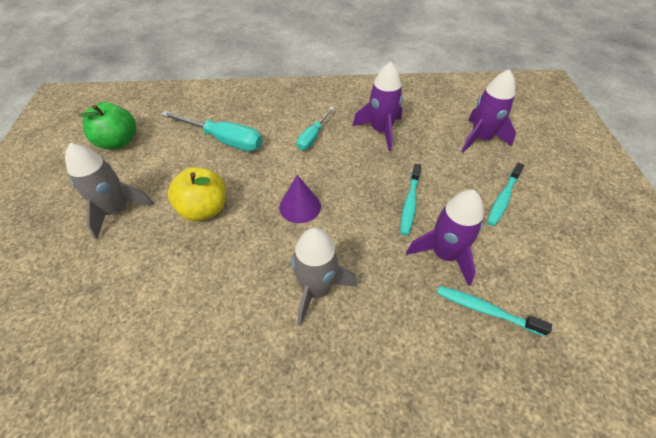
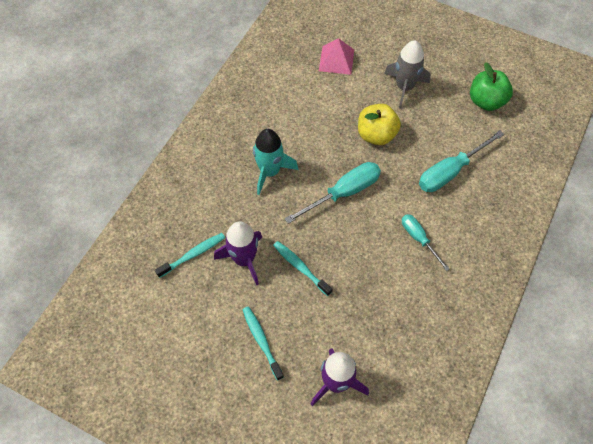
camera: 120 degrees right, 10 degrees up
purple cone [279,175,321,223] -> turquoise screwdriver [284,162,381,224]
grey rocket [292,227,358,326] -> turquoise rocket [253,129,298,195]
purple rocket [353,62,403,151] -> none
none -> pink pyramid [319,38,354,75]

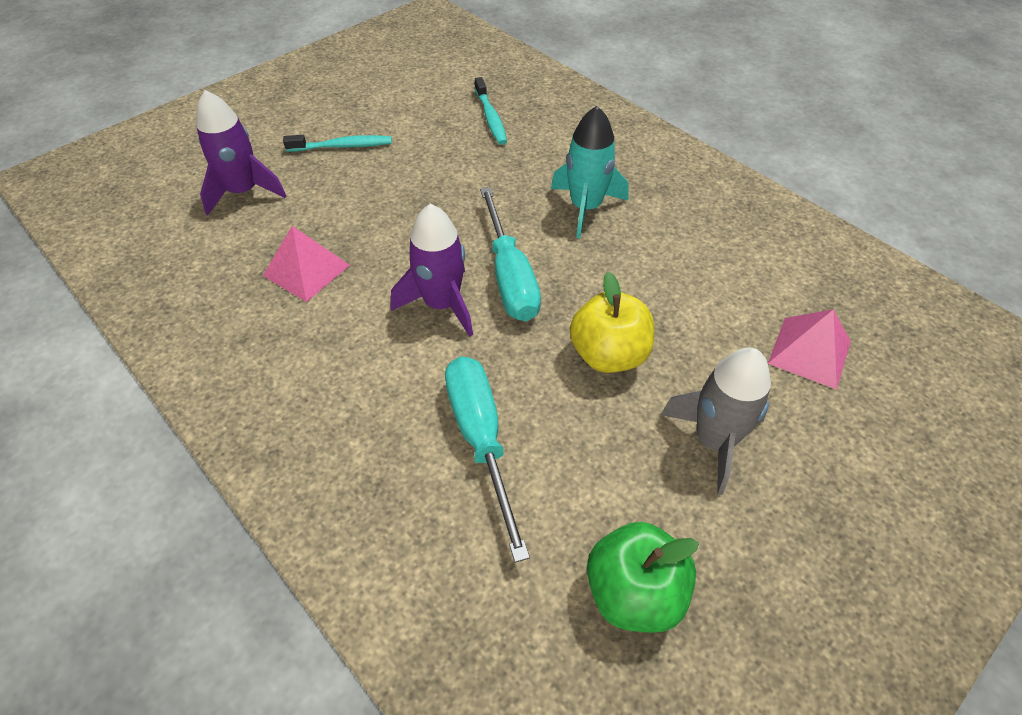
camera: 110 degrees right, 10 degrees down
purple rocket [214,221,262,286] -> purple rocket moved to [391,204,473,337]
turquoise toothbrush [273,241,333,296] -> none
turquoise screwdriver [402,214,450,271] -> none
none -> pink pyramid [263,226,350,302]

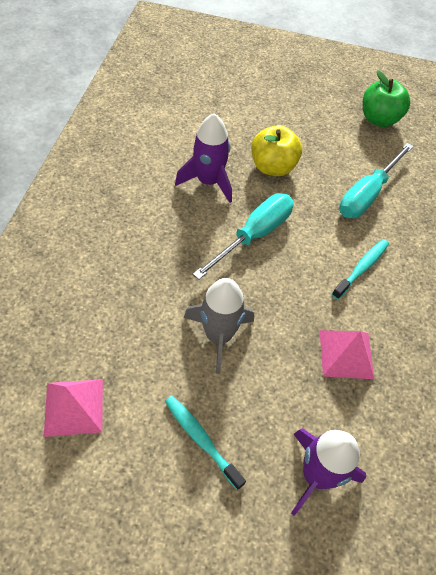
camera: 130 degrees left, 5 degrees up
purple rocket [391,204,473,337] -> purple rocket moved to [175,113,232,203]
turquoise toothbrush [475,77,507,145] -> turquoise toothbrush moved to [332,239,389,300]
turquoise rocket [551,106,629,238] -> none
grey rocket [661,348,771,495] -> grey rocket moved to [184,278,254,374]
pink pyramid [768,309,851,390] -> pink pyramid moved to [44,379,103,437]

